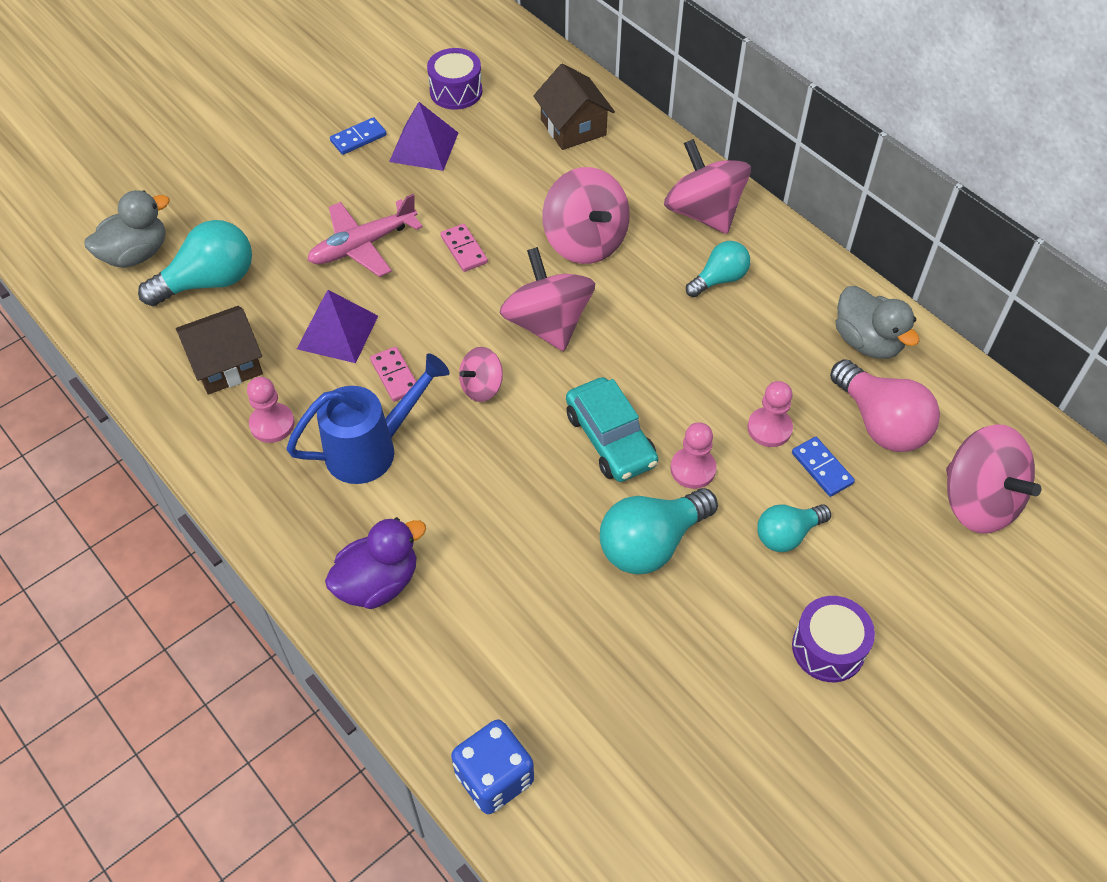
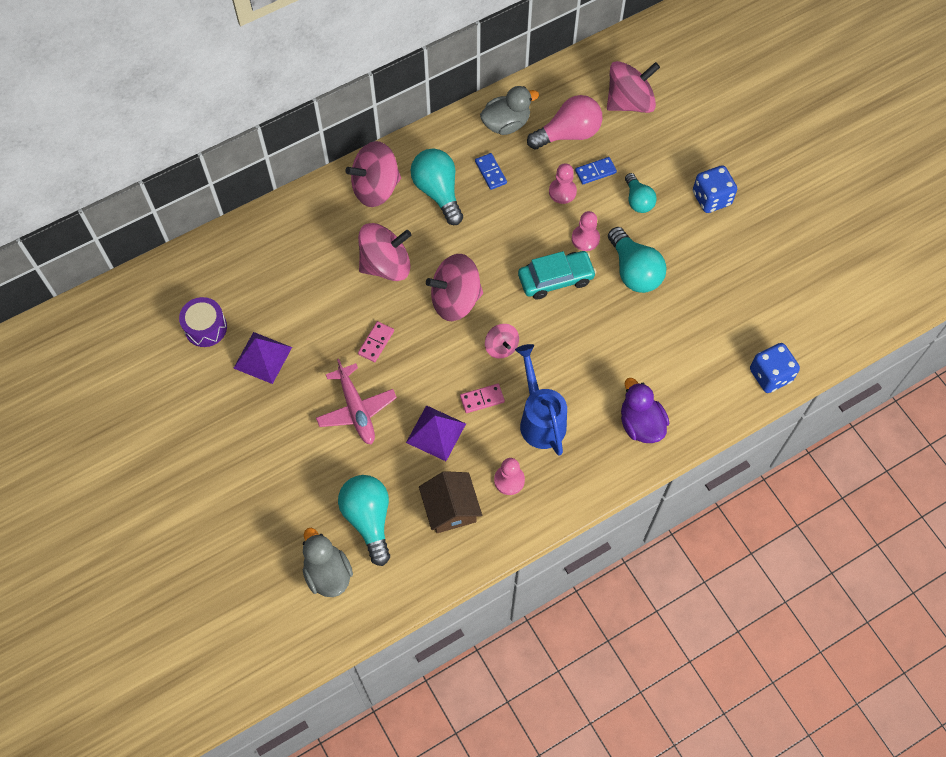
camera: 80 degrees left, 10 degrees up
blue domino [330,117,387,155] -> blue domino moved to [475,153,507,190]
pink domino [440,224,488,272] -> pink domino turned 45 degrees counterclockwise [358,321,394,362]
brown house [533,64,615,150] -> none
turquoise light bulb [686,241,750,297] -> turquoise light bulb [411,149,463,225], size x1.62
purple drum [792,596,875,682] -> blue dice [693,165,737,213]

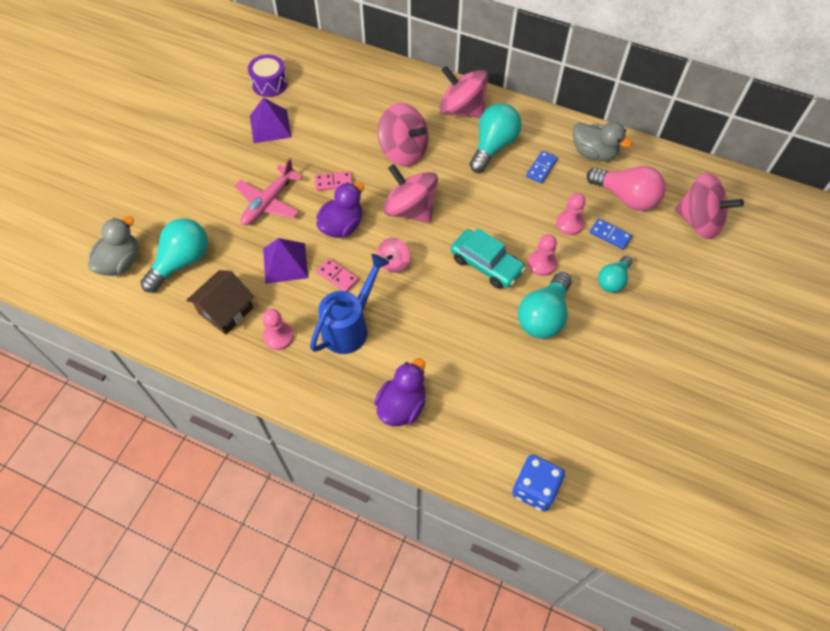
camera: 55 degrees right, 5 degrees down
blue dice [693,165,737,213] -> none
none -> purple duck [316,182,364,238]

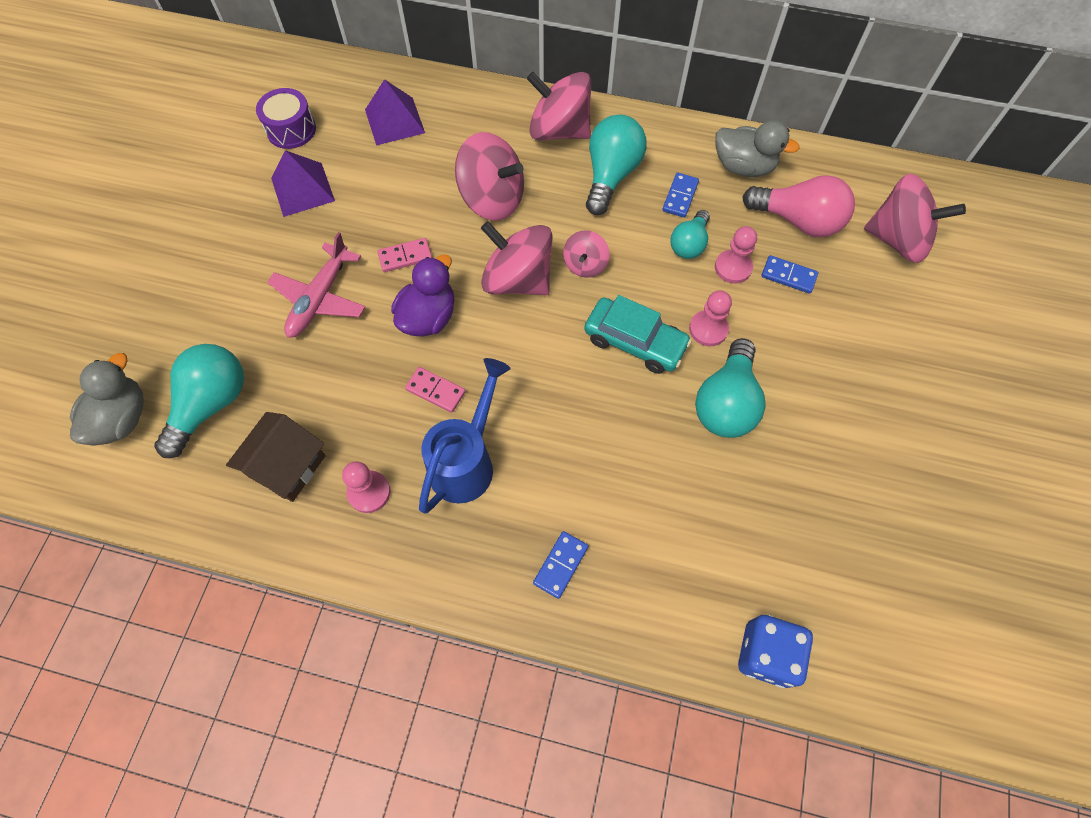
camera: 10 degrees left, 5 degrees up
purple pyramid [263,238,308,284] -> purple pyramid moved to [365,79,425,145]
purple duck [374,358,425,426] -> blue domino [533,531,588,599]
pink spinning top [377,238,410,273] -> pink spinning top moved to [563,230,610,278]
turquoise light bulb [598,255,632,293] -> turquoise light bulb moved to [670,210,710,259]

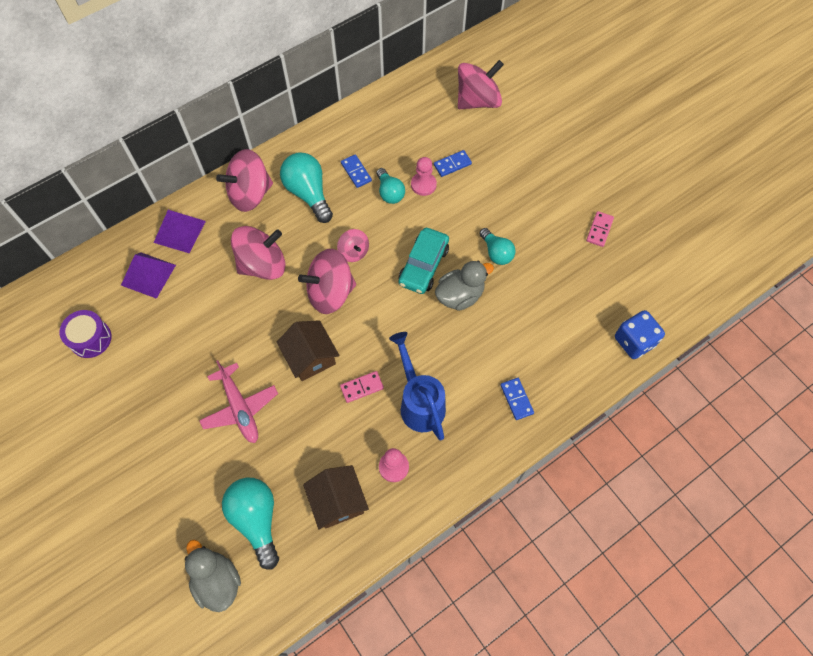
camera: 50 degrees left, 0 degrees up
purple pyramid [271,150,335,217] -> purple pyramid moved to [154,210,206,254]
pink domino [377,238,432,272] -> pink domino moved to [586,211,614,247]
purple duck [391,254,454,337] -> brown house [277,320,339,381]
turquoise car [584,295,692,374] -> turquoise car turned 135 degrees clockwise [399,228,449,294]
pink pawn [689,290,732,346] -> none
turquoise light bulb [695,338,766,438] -> turquoise light bulb [479,228,515,265], size x0.62
grey duck [715,120,800,177] -> grey duck moved to [435,260,494,311]
pink light bulb [742,175,855,237] -> none

